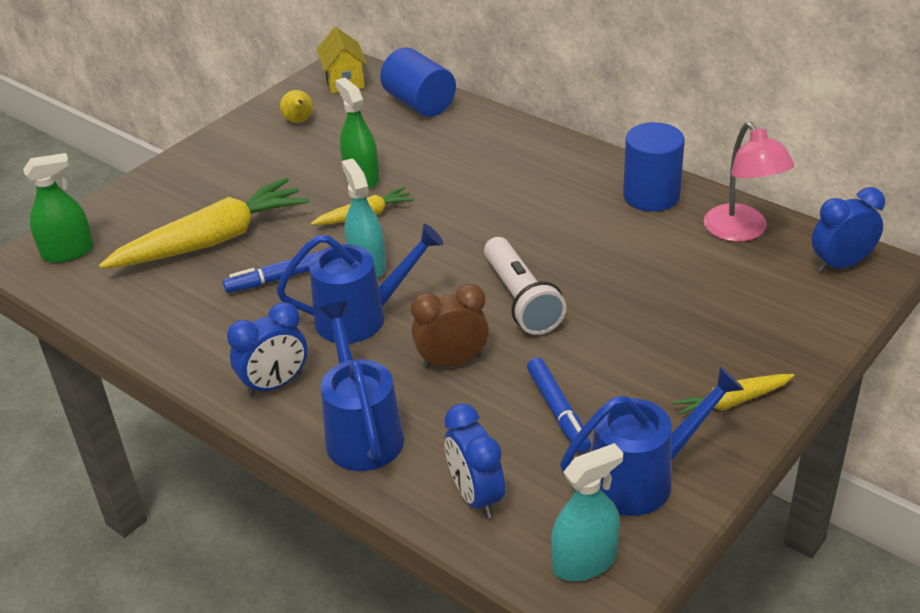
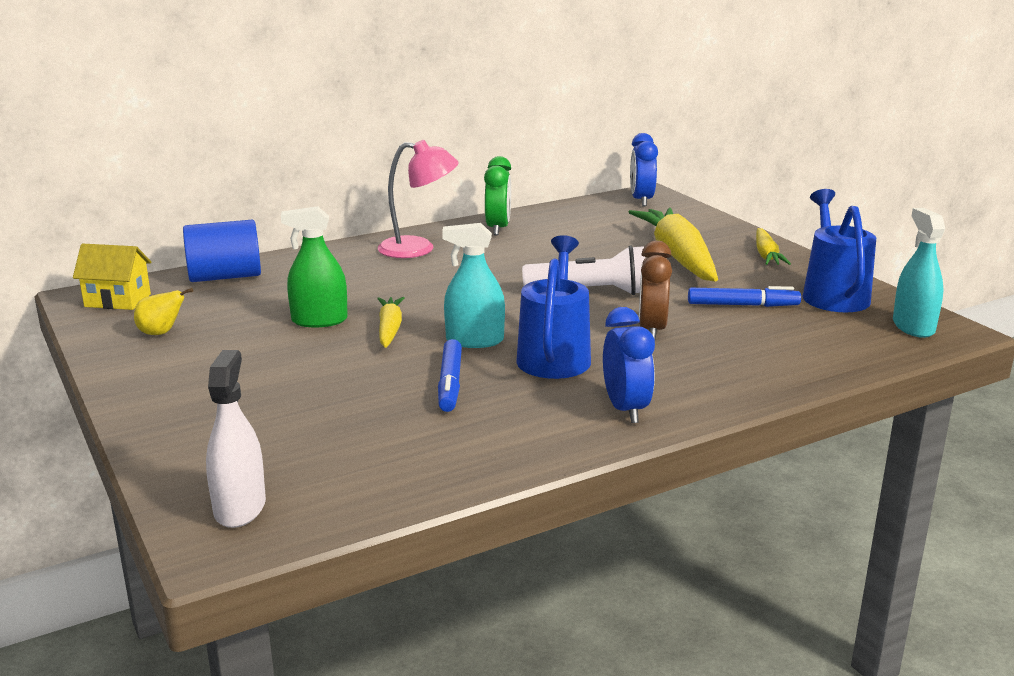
camera: 70 degrees left, 15 degrees down
green spray bottle [23,153,94,263] -> white spray bottle [206,350,266,528]
yellow carrot [99,177,309,269] -> yellow carrot moved to [628,208,718,282]
blue watering can [319,302,404,471] -> none
blue clock [444,403,505,518] -> none
blue cylinder [623,122,685,212] -> green clock [484,156,511,235]
pink lamp [703,122,795,242] -> pink lamp moved to [378,140,459,258]

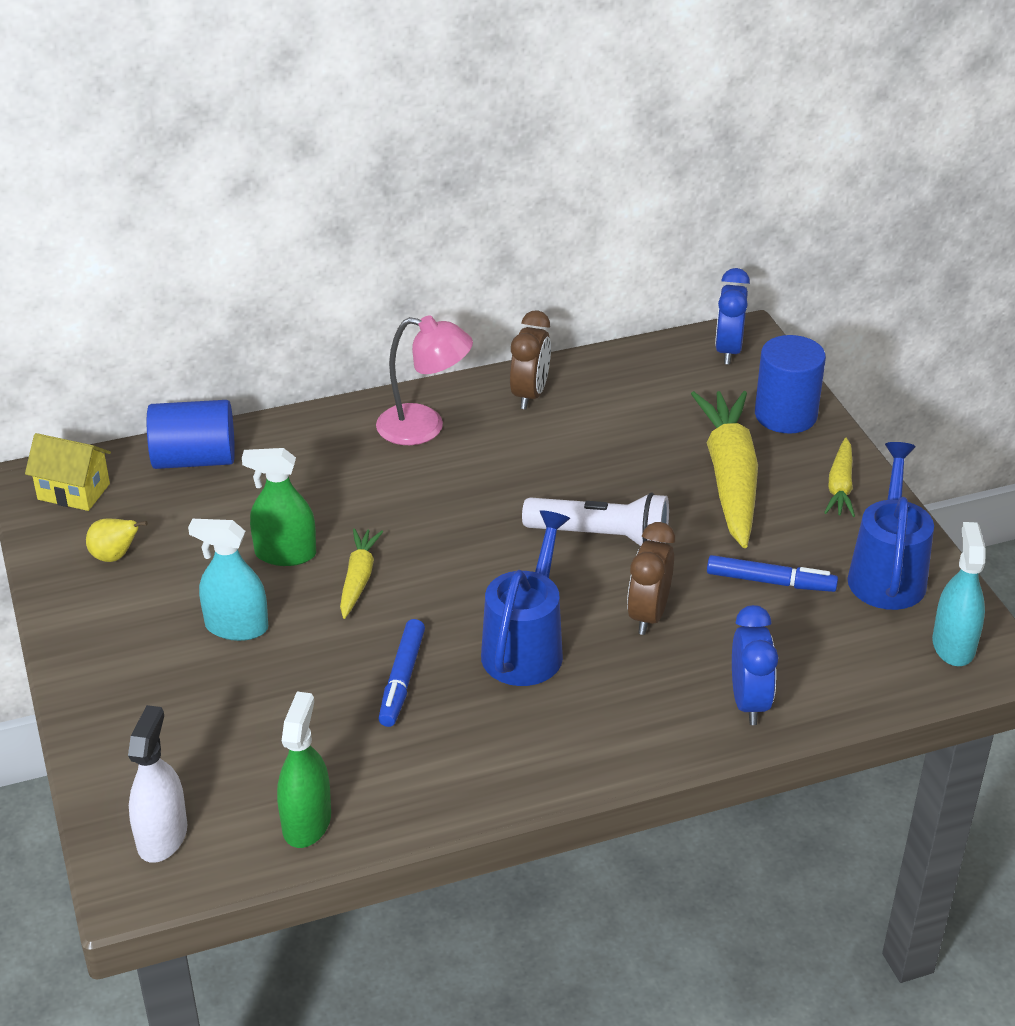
camera: 10 degrees right, 15 degrees up
turquoise spray bottle [442,223,505,348] -> turquoise spray bottle moved to [188,519,268,641]
green clock [484,156,511,235] -> brown clock [510,310,551,409]
blue clock [603,307,655,423] -> blue clock moved to [732,605,778,725]
none -> green spray bottle [277,692,331,848]
none -> blue cylinder [755,335,826,434]

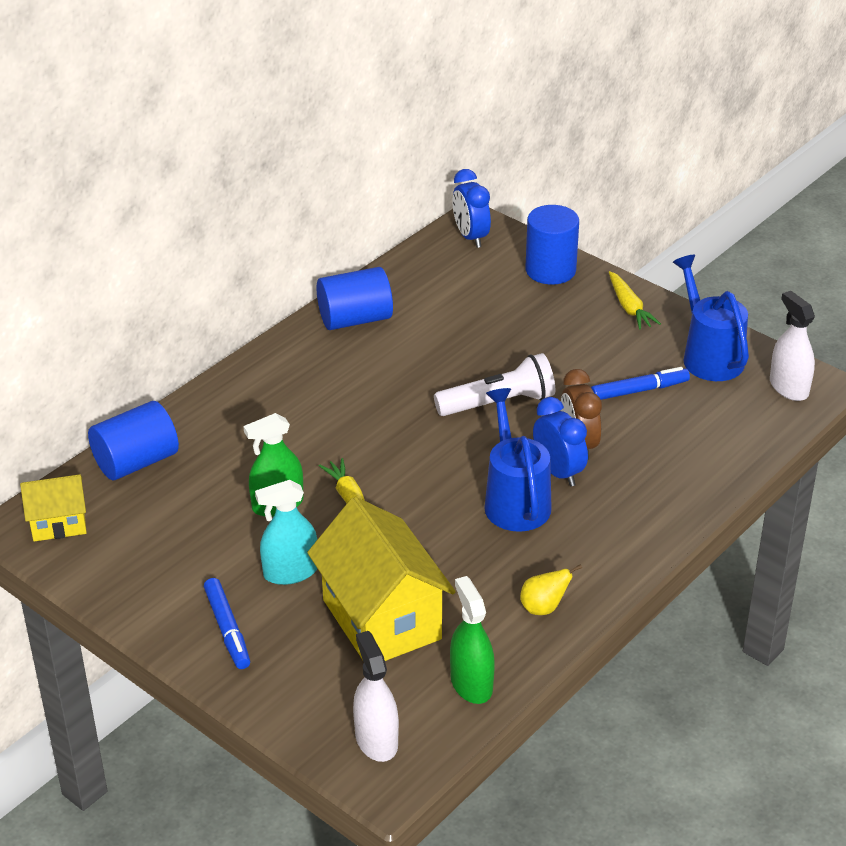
camera: 30 degrees left, 0 degrees up
yellow pear [86,518,148,562] -> yellow pear moved to [520,564,582,615]
pink lamp [376,315,473,445] -> none
blue marker [378,619,425,727] -> blue marker moved to [204,578,250,669]
brown clock [510,310,551,409] -> blue cylinder [316,267,393,330]
yellow carrot [691,391,758,548] -> none
blue clock [732,605,778,725] -> blue clock moved to [533,397,588,487]
turquoise spray bottle [932,522,986,666] -> white spray bottle [770,291,815,401]
none -> yellow house [307,497,456,661]

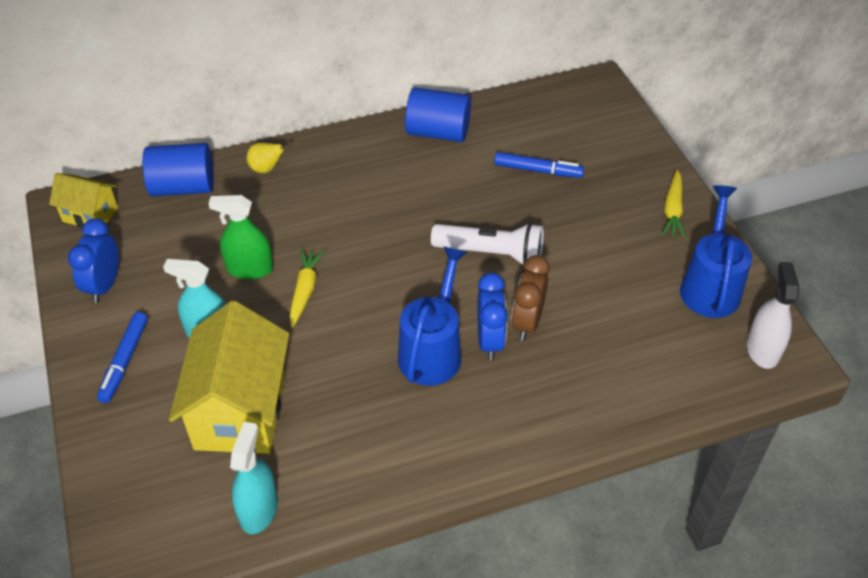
camera: 30 degrees right, 10 degrees up
white spray bottle [353,631,399,762] -> none
green spray bottle [450,576,495,704] -> turquoise spray bottle [230,422,278,534]
blue clock [452,169,491,248] -> blue clock moved to [68,219,119,303]
yellow pear [520,564,582,615] -> yellow pear moved to [247,142,291,173]
blue cylinder [525,205,579,285] -> none
blue marker [591,367,690,400] -> blue marker moved to [494,152,584,178]

